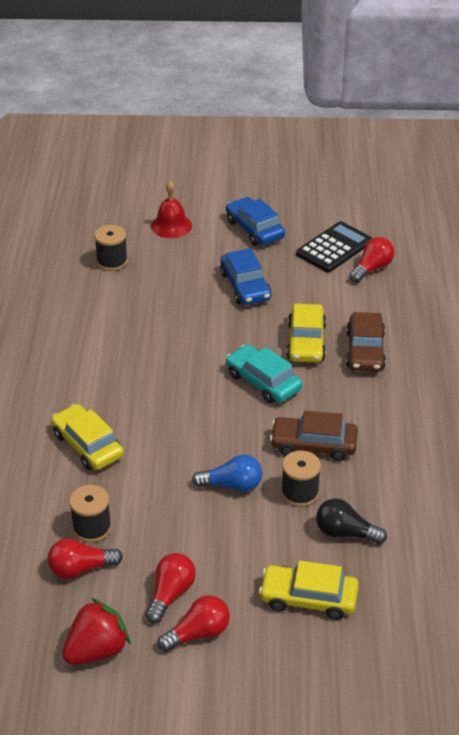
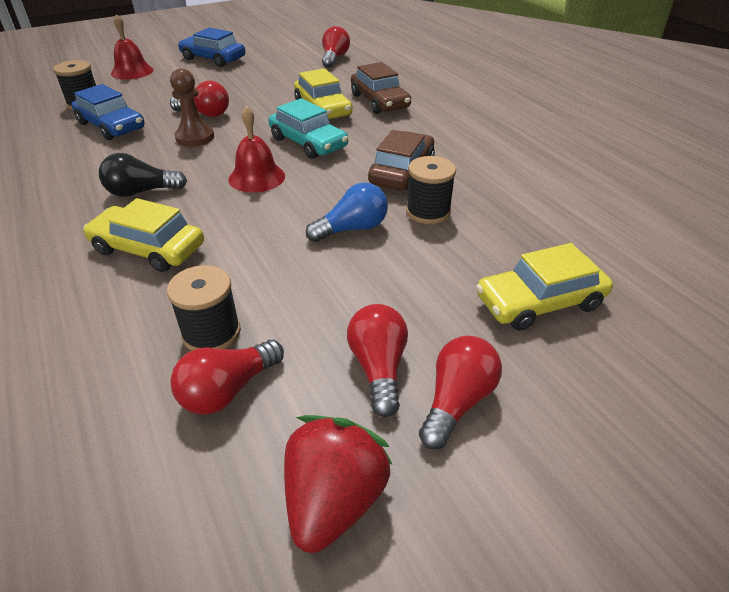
camera: 30 degrees left, 0 degrees up
blue car [220,248,272,305] -> blue car moved to [72,84,145,140]
turquoise car [226,344,302,404] -> turquoise car turned 150 degrees counterclockwise [268,98,348,159]
brown car [270,411,358,461] -> brown car turned 135 degrees clockwise [368,130,435,190]
black calculator [296,221,373,272] -> none
black light bulb [316,498,387,544] -> black light bulb moved to [99,153,187,197]
none -> brown pawn [170,68,214,147]
none -> red light bulb [170,81,229,117]
none -> red bell [228,106,285,193]

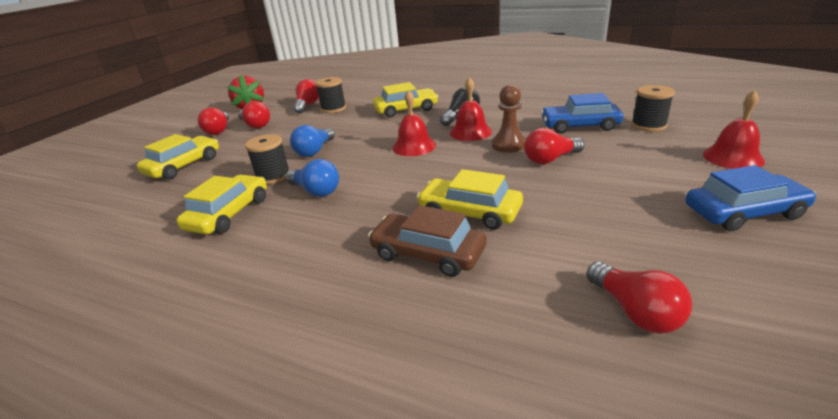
camera: 145 degrees right, 10 degrees down
turquoise car [268,98,348,159] -> none
brown car [368,130,435,190] -> blue light bulb [286,159,339,197]
none -> yellow car [176,174,267,235]
none -> red bell [450,77,492,141]

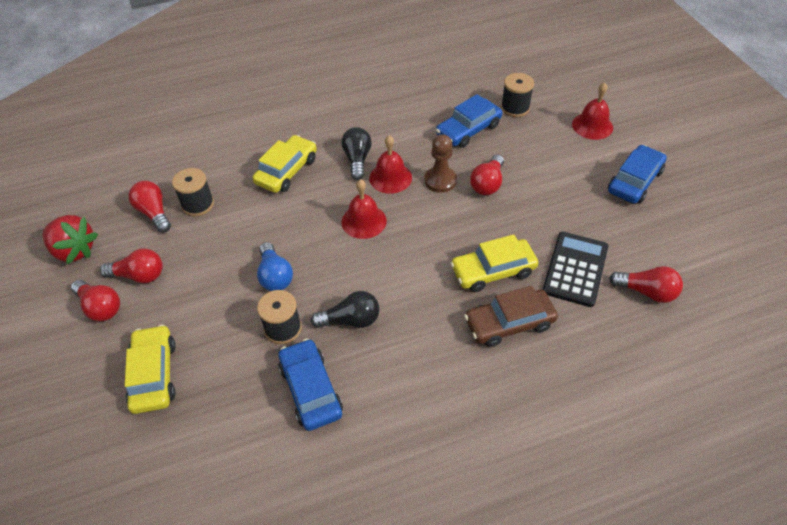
camera: 45 degrees left, 20 degrees up
yellow car [176,174,267,235] -> blue car [278,339,343,431]
blue light bulb [286,159,339,197] -> black light bulb [311,291,379,328]
none -> black calculator [543,232,609,307]

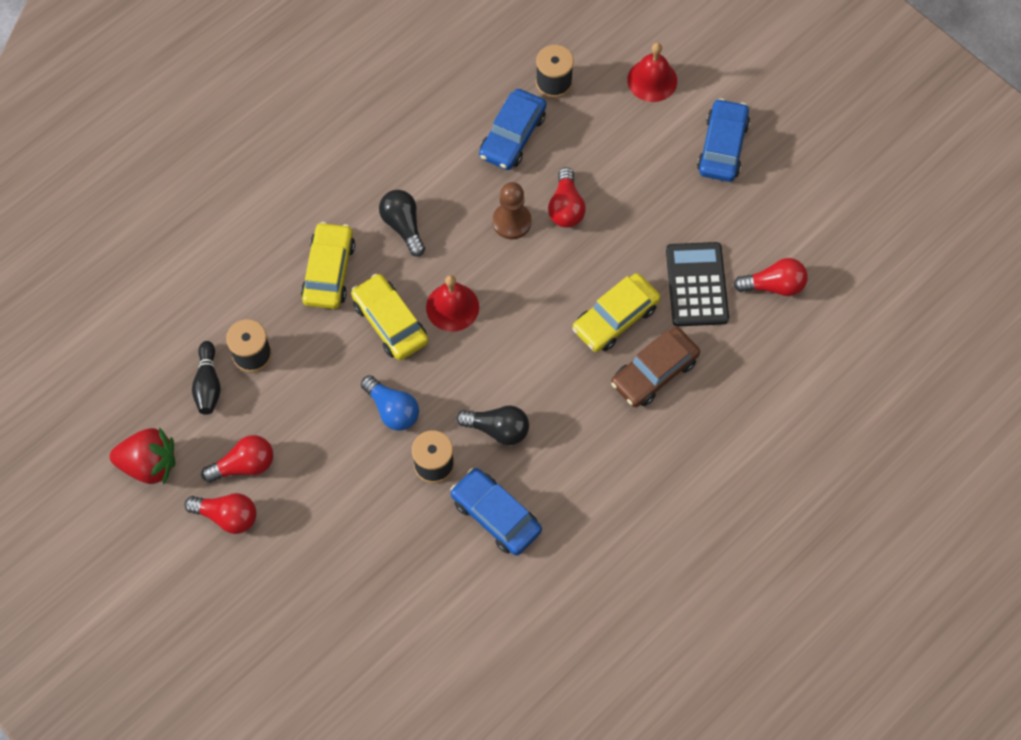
camera: 25 degrees left, 15 degrees up
yellow car [125,325,176,414] -> yellow car moved to [351,274,428,360]
red light bulb [128,181,171,232] -> black bowling pin [192,341,221,415]
black light bulb [311,291,379,328] -> black light bulb turned 45 degrees clockwise [456,405,529,445]
red bell [369,135,412,194] -> none

